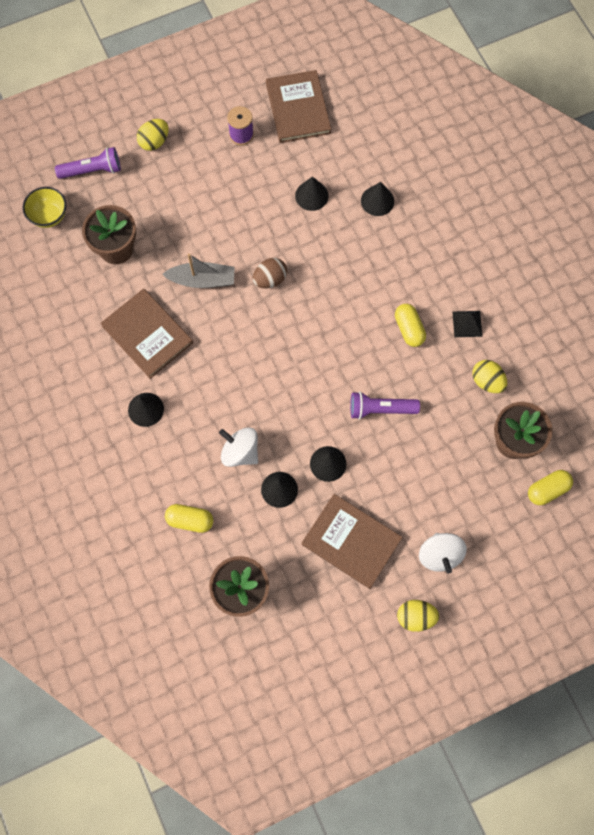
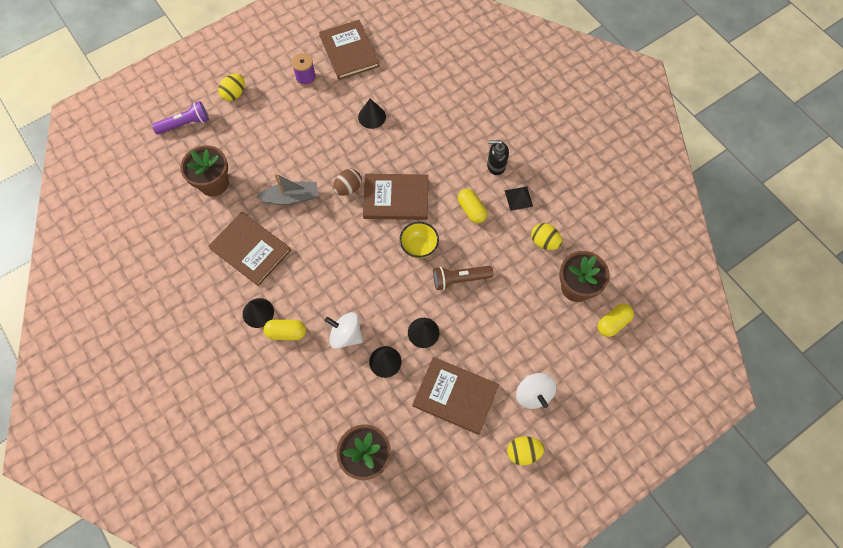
camera: 10 degrees left, 5 degrees down
yellow bowl [23,187,66,228] -> yellow bowl moved to [399,222,439,259]
yellow capsule [165,504,213,533] -> yellow capsule moved to [263,319,306,340]
purple flashlight [350,392,420,420] -> brown flashlight [433,266,493,290]
black cone [361,182,394,216] -> none
none -> brown book [363,174,428,220]
none -> black soap dispenser [487,140,509,175]

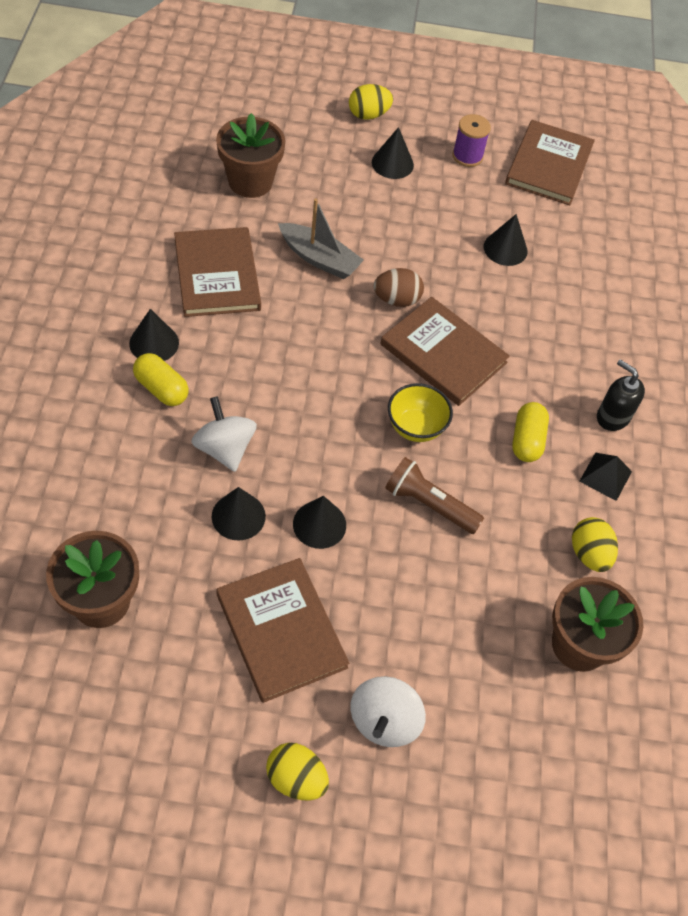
camera: 35 degrees right, 10 degrees down
purple flashlight [152,101,209,134] -> none
yellow capsule [598,304,634,337] -> none
none -> black cone [372,127,414,179]

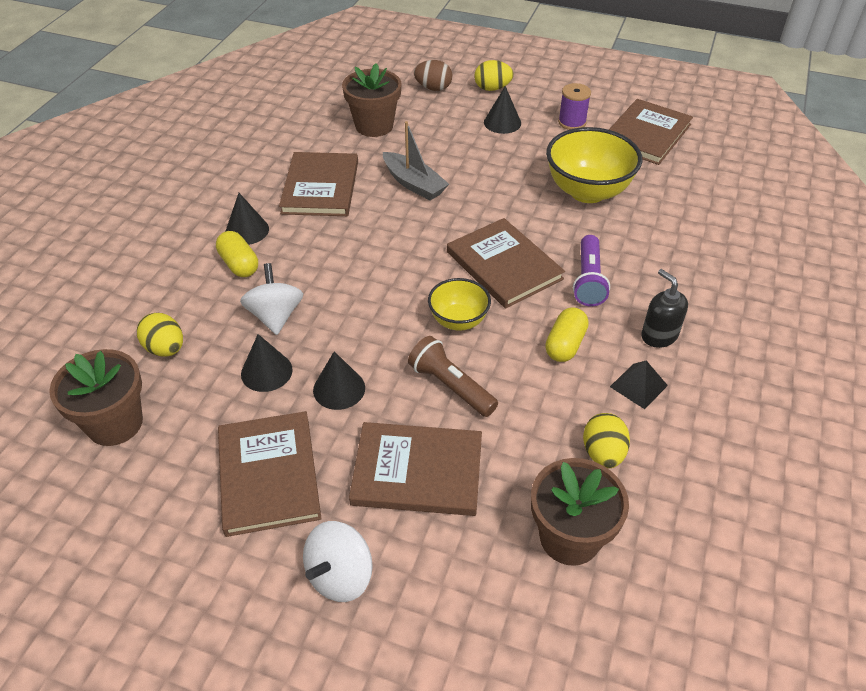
camera: 20 degrees right, 10 degrees down
yellow egg [266,743,329,800] -> yellow egg moved to [137,313,183,357]
brown egg [373,268,424,307] -> brown egg moved to [414,60,452,91]
black cone [484,214,528,266] -> yellow bowl [546,127,642,203]
none -> brown book [349,422,482,516]
none -> purple flashlight [573,235,610,306]

